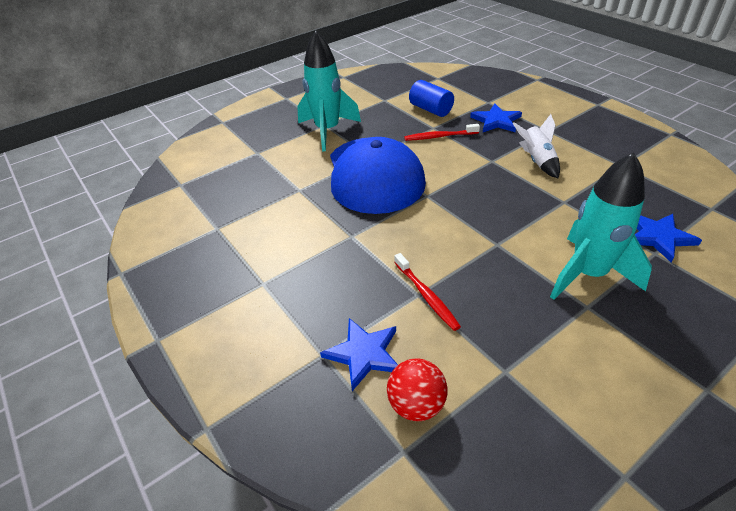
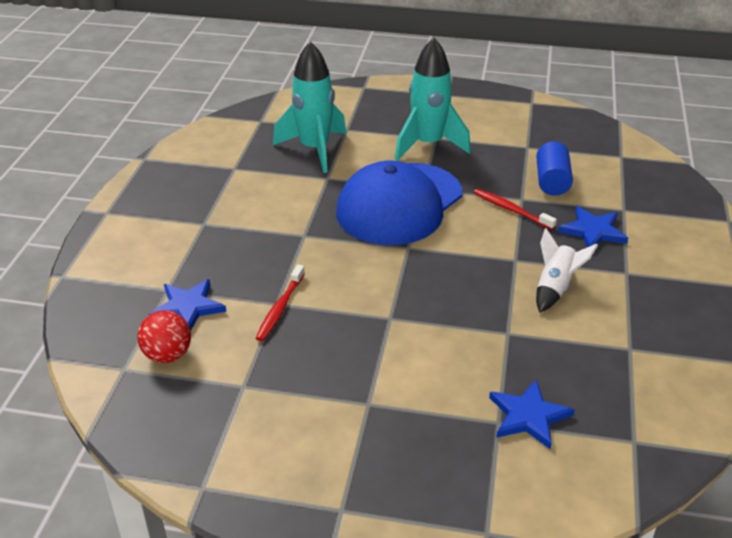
camera: 45 degrees right, 5 degrees down
turquoise rocket [550,152,652,300] -> turquoise rocket moved to [273,41,346,173]

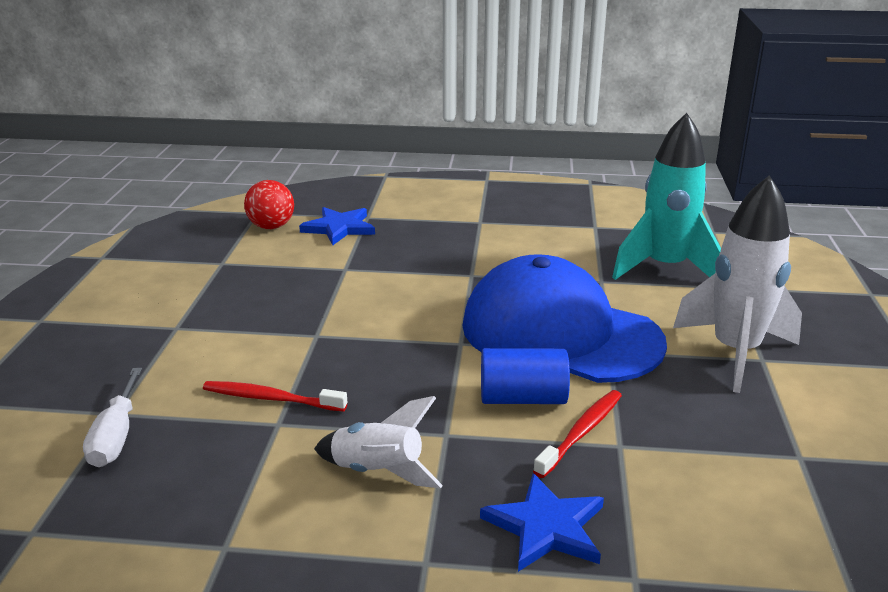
camera: 85 degrees right, 10 degrees down
red toothbrush [256,265,305,341] -> red toothbrush moved to [203,381,347,412]
turquoise rocket [395,37,471,161] -> white rocket [673,175,802,393]
blue star [489,380,575,450] -> white screwdriver [83,368,142,467]
blue cylinder [536,141,573,196] -> blue cylinder moved to [481,348,570,404]

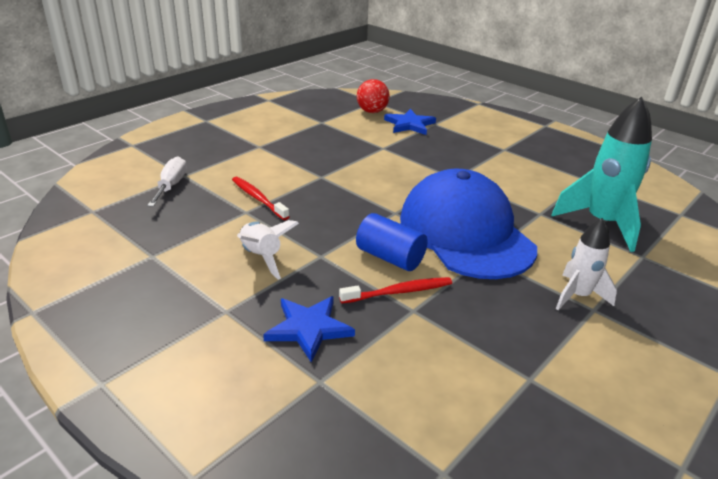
camera: 35 degrees right, 5 degrees up
white screwdriver [83,368,142,467] -> white screwdriver turned 150 degrees clockwise [147,156,187,207]
white rocket [673,175,802,393] -> white rocket [556,218,617,310], size x0.59

